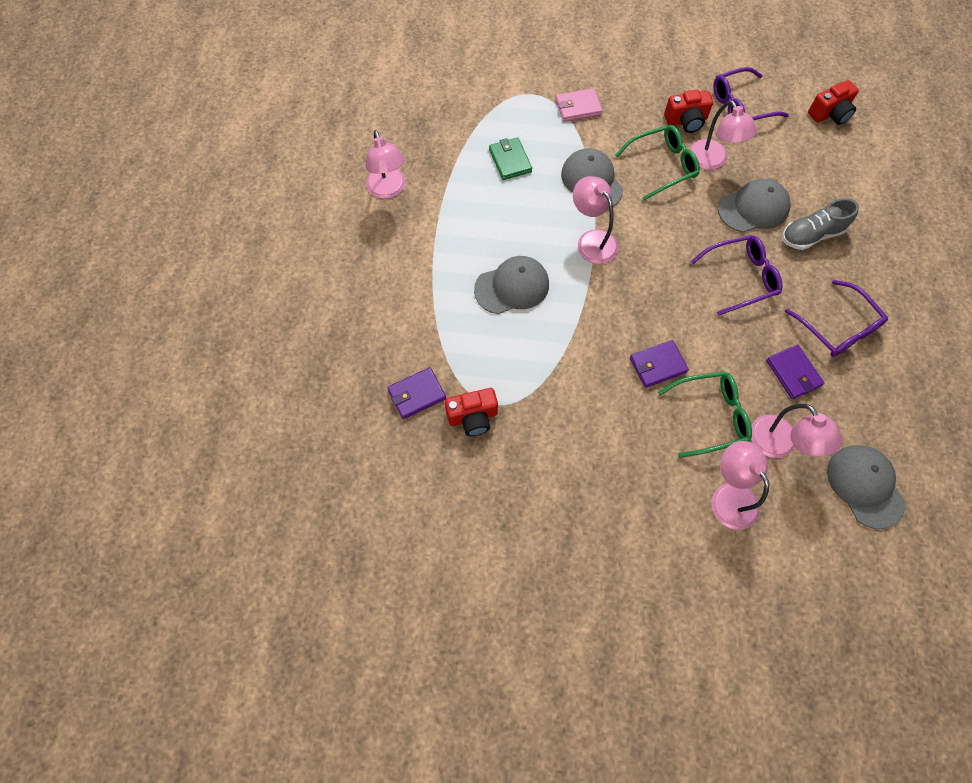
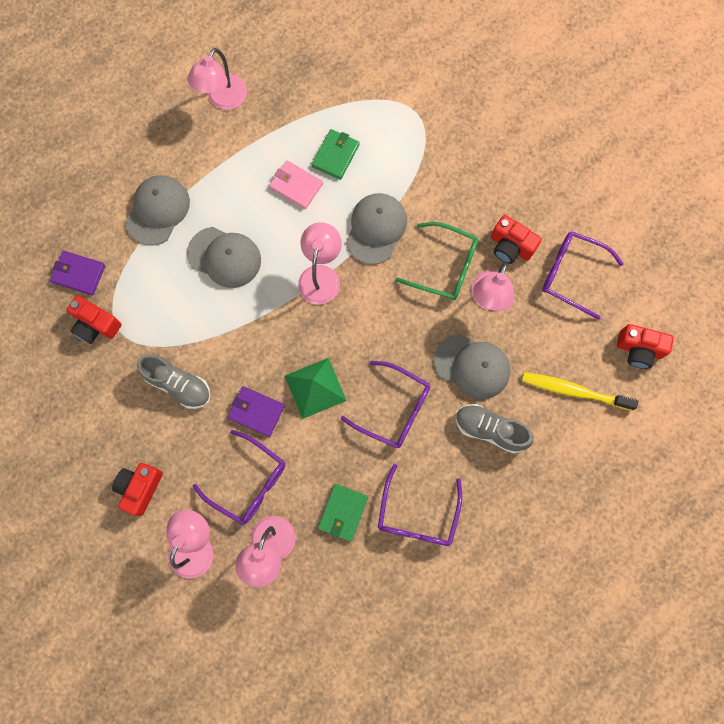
camera: 45 degrees right, 10 degrees up
pink wallet [556,88,602,122] -> pink wallet moved to [269,160,323,209]
green glasses [658,371,752,458] -> purple glasses [193,430,285,525]
purple wallet [766,345,824,399] -> green wallet [318,484,368,542]
grey cap [827,445,906,529] -> grey cap moved to [125,175,190,246]
none -> red camera [112,463,163,516]
none -> grey shoe [137,354,210,409]
none -> green pyramid [285,358,347,419]
none -> yellow toothbrush [522,372,638,411]

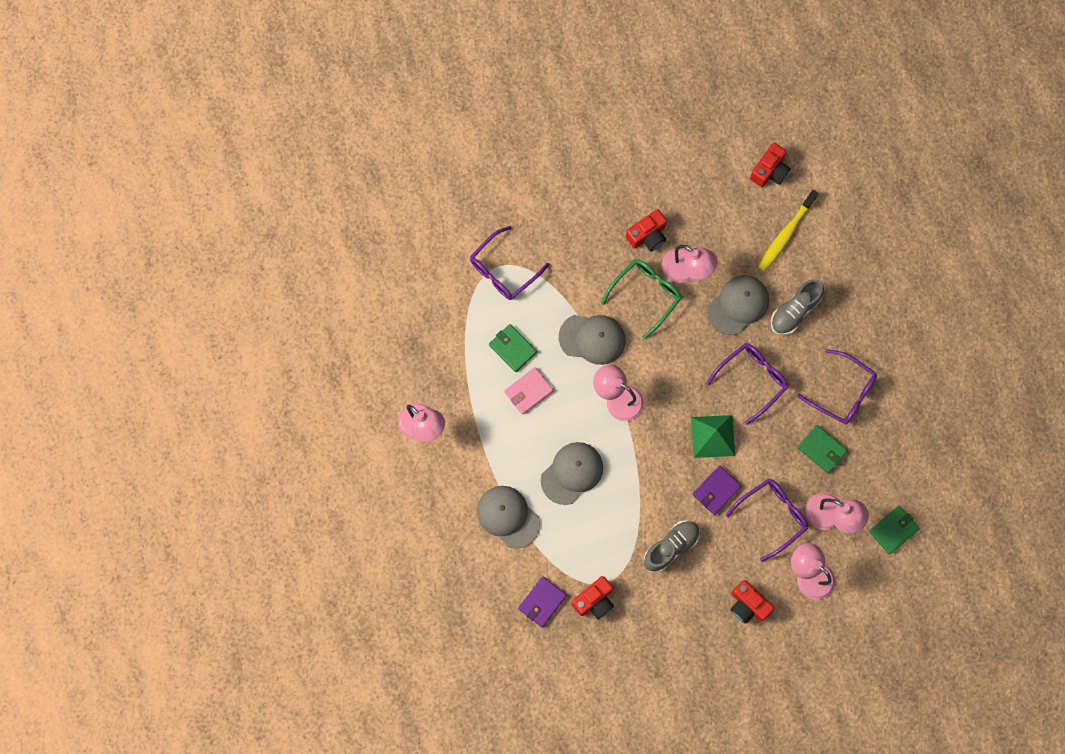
camera: 70 degrees left, 0 degrees up
grey cap [346,193,407,265] -> grey cap turned 150 degrees clockwise [559,315,626,365]
purple glasses [542,231,624,320] -> purple glasses moved to [470,226,549,300]
none -> green wallet [869,506,920,554]

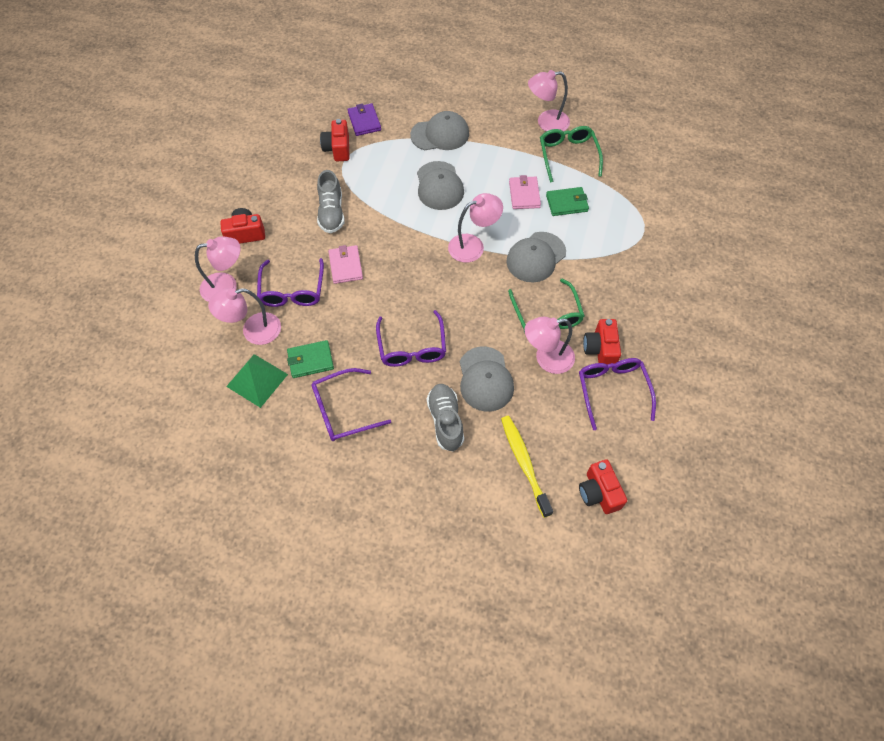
camera: 125 degrees right, 15 degrees down
purple glasses [470,226,549,300] -> purple glasses moved to [579,358,656,430]
green pyramid [691,415,735,458] -> green pyramid moved to [226,354,288,408]
purple wallet [692,466,742,515] -> pink wallet [328,245,363,284]
green wallet [869,506,920,554] -> none
none -> green glasses [540,126,603,183]

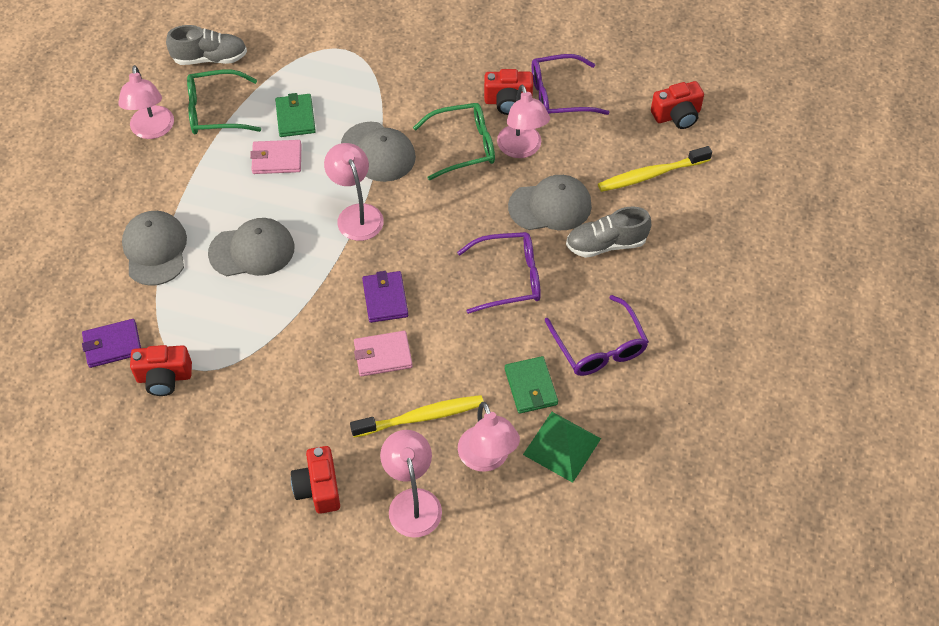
camera: 90 degrees left, 5 degrees down
purple glasses [257,258,324,307] -> yellow toothbrush [350,395,484,437]
grey shoe [317,170,344,233] -> grey shoe moved to [166,25,247,65]
none -> purple wallet [362,271,408,323]

